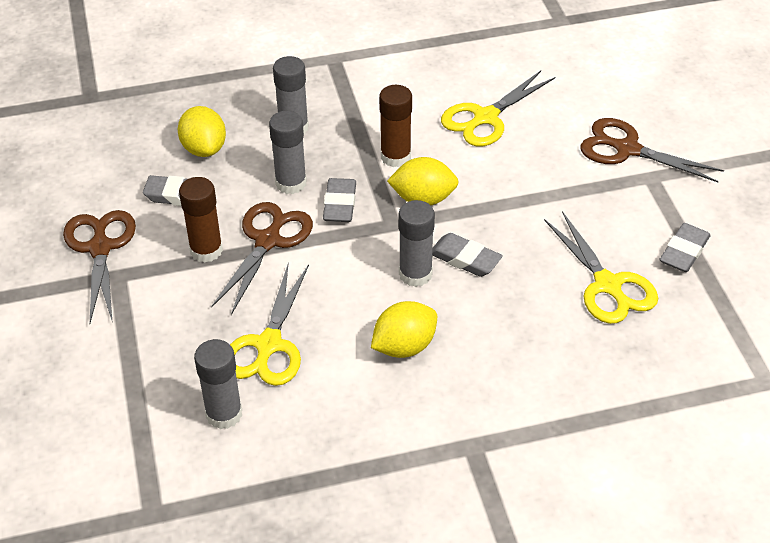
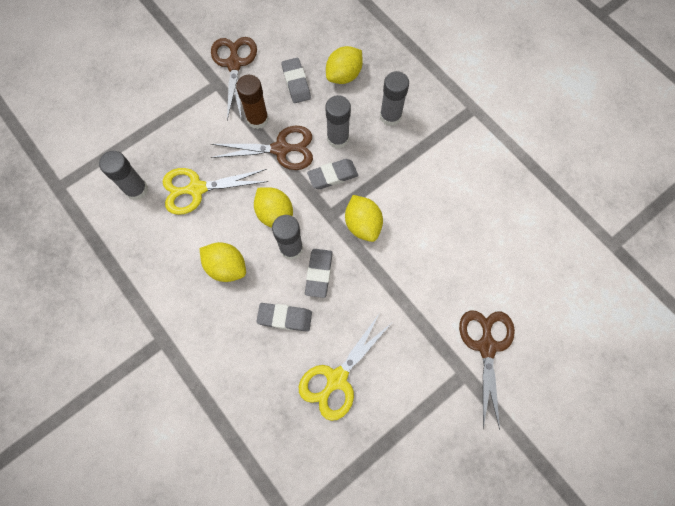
camera: 65 degrees right, 25 degrees up
brown scissors [63,210,136,323] -> brown scissors turned 60 degrees counterclockwise [211,37,257,121]
brown glue stick [379,85,412,167] -> none
yellow scissors [441,71,555,146] -> none
grey eraser [660,223,711,272] -> grey eraser moved to [256,303,312,332]
none -> yellow lemon [254,187,293,228]

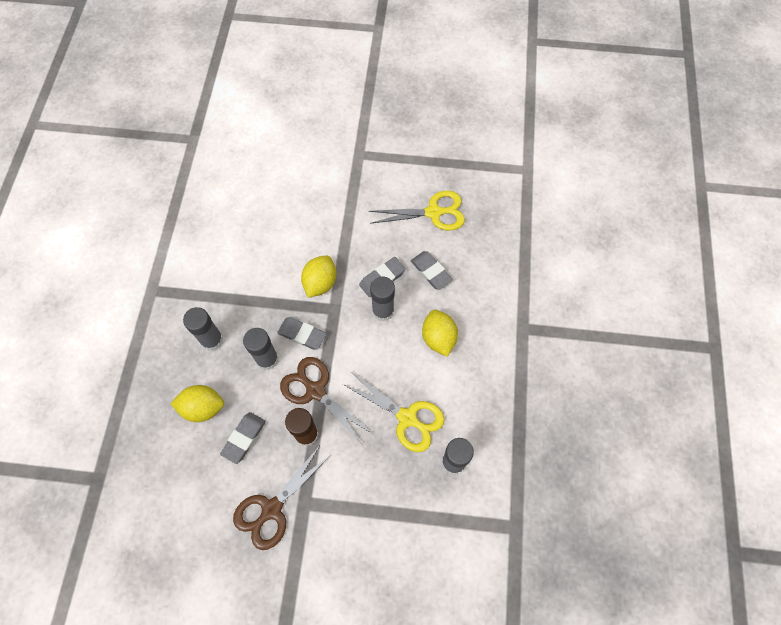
camera: 135 degrees left, 5 degrees down
yellow lemon [254,187,293,228] -> none
brown scissors [459,310,515,430] -> none

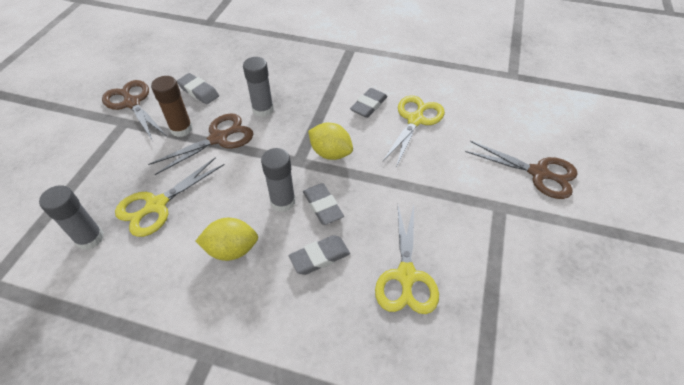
camera: 100 degrees right, 15 degrees down
yellow lemon [170,385,224,422] -> none
grey glue stick [183,307,224,351] -> none
grey eraser [277,317,326,349] -> grey eraser moved to [350,88,388,118]
none -> yellow scissors [383,96,445,168]
none -> brown scissors [465,141,578,199]

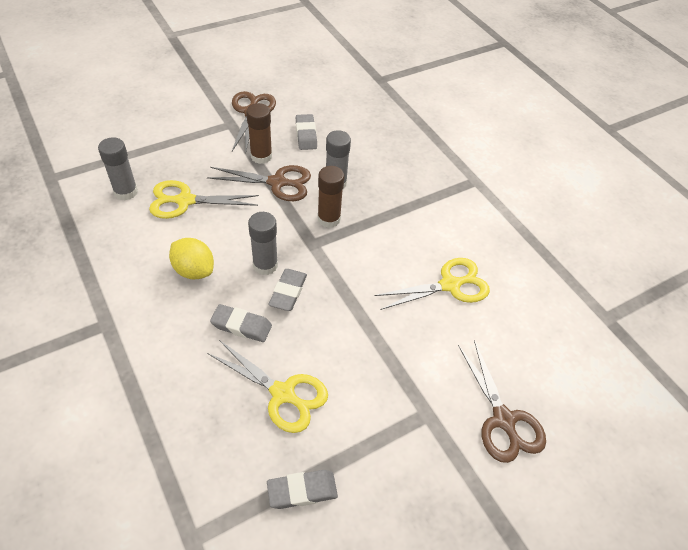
camera: 40 degrees right, 0 degrees up
yellow lemon [308,123,353,160] -> none
grey eraser [350,88,388,118] -> grey eraser moved to [267,470,338,509]
yellow scissors [375,205,439,314] -> yellow scissors turned 105 degrees counterclockwise [207,340,328,433]
none -> brown glue stick [317,166,344,228]

